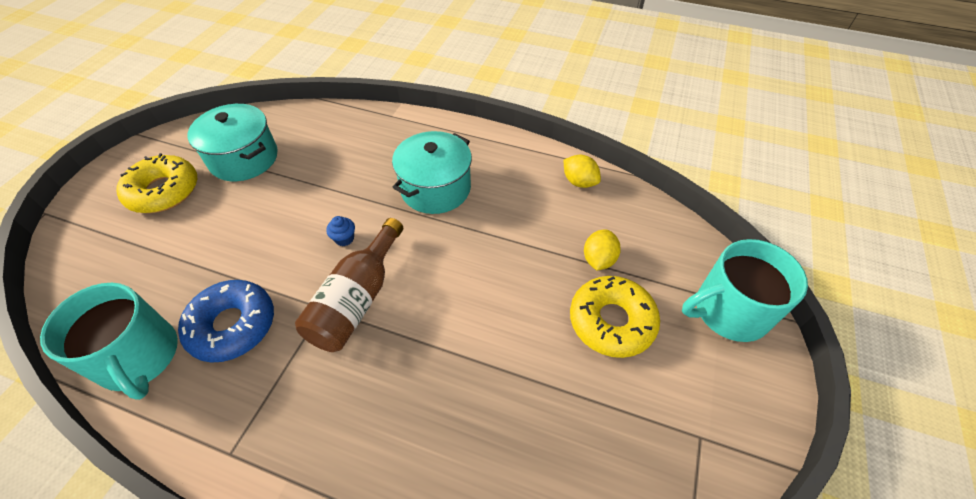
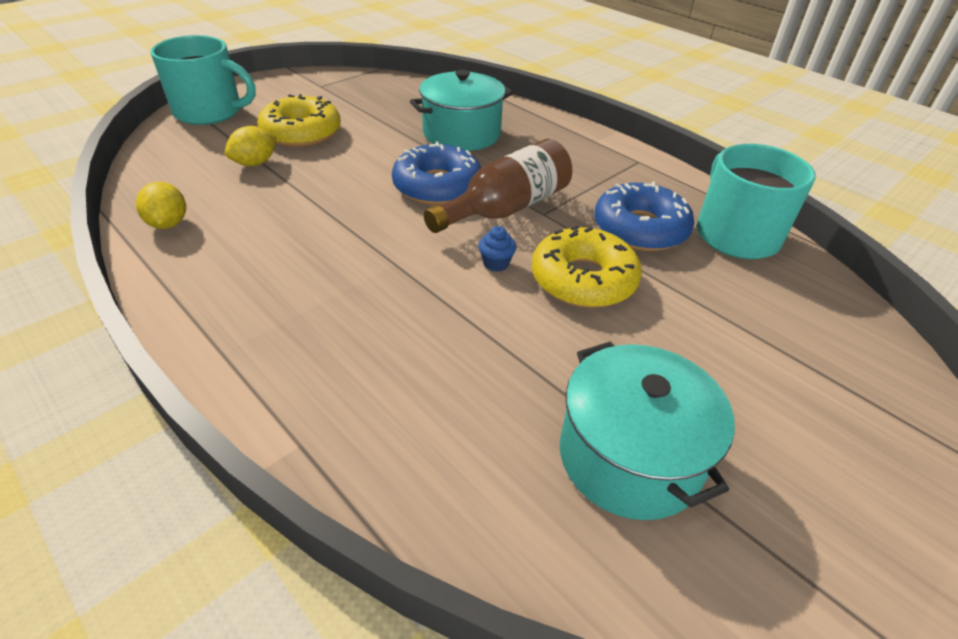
camera: 155 degrees left, 10 degrees down
yellow donut [116,153,197,213] -> yellow donut moved to [532,225,642,308]
turquoise pot [392,131,472,214] -> turquoise pot moved to [410,70,513,151]
none -> blue donut [392,142,481,205]

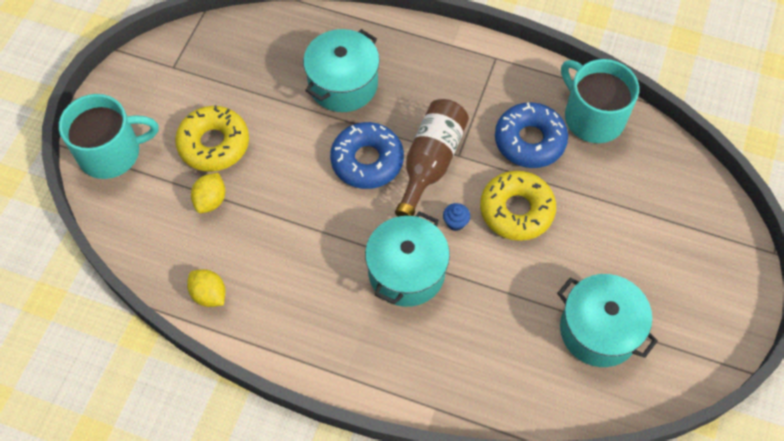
camera: 25 degrees left, 20 degrees up
none -> turquoise pot [365,211,450,307]

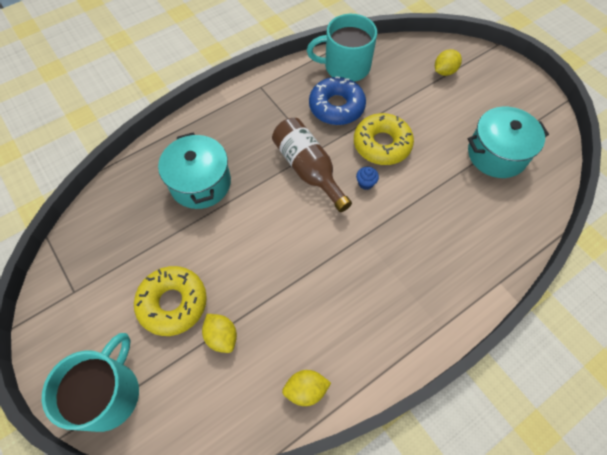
camera: 55 degrees left, 0 degrees up
blue donut [330,122,404,189] -> none
turquoise pot [365,211,450,307] -> none
none -> yellow lemon [435,49,462,76]

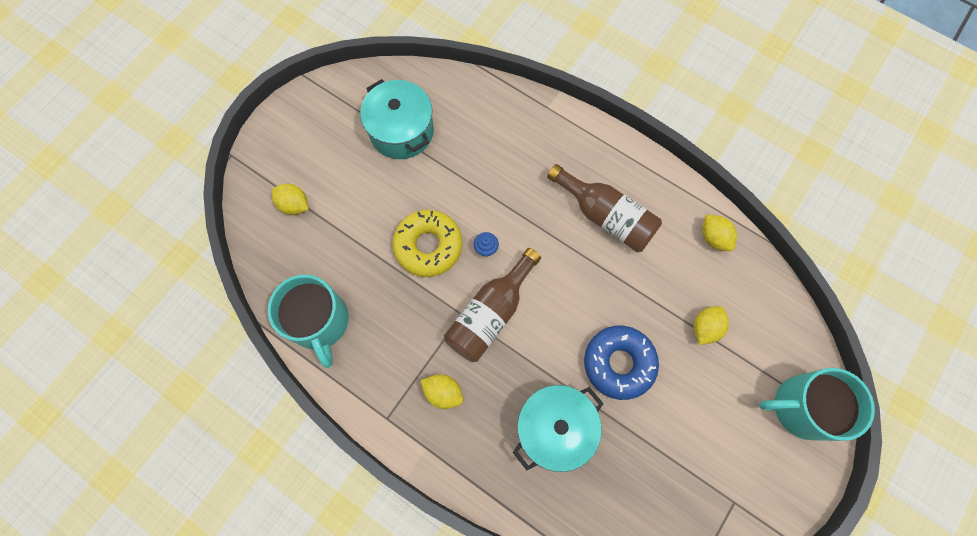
camera: 110 degrees left, 10 degrees up
yellow donut [134,266,207,336] -> none
blue donut [309,76,366,125] -> blue donut moved to [584,326,659,400]
none -> yellow lemon [421,374,463,409]
none -> brown bottle [547,164,662,252]

